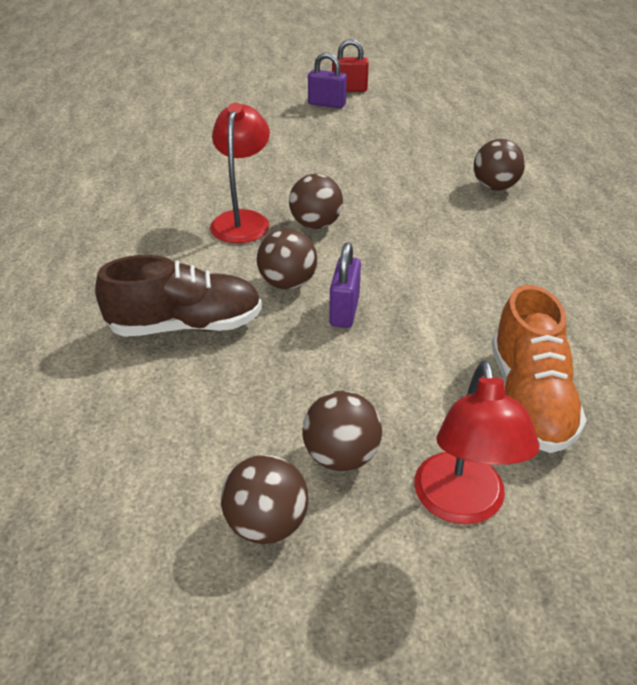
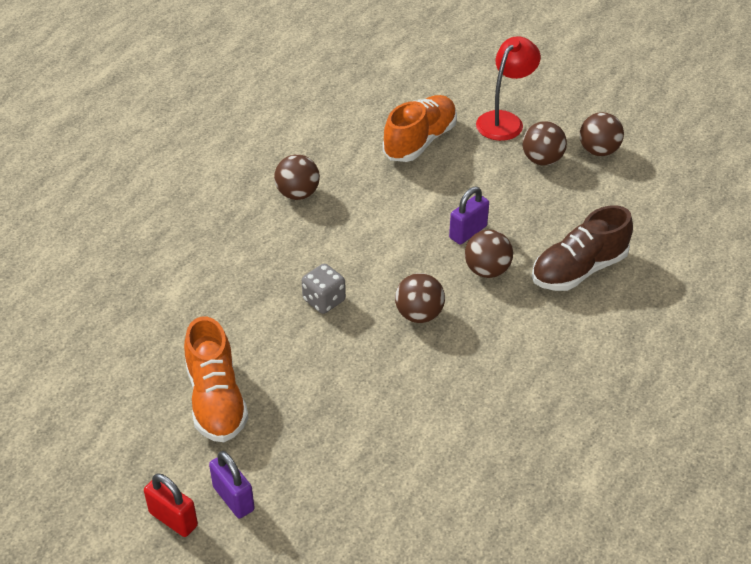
camera: 145 degrees left, 5 degrees up
brown shoe [95,255,262,337] -> brown shoe turned 60 degrees counterclockwise [532,205,633,291]
red lamp [210,103,270,243] -> none
brown ball [474,139,525,190] -> brown ball moved to [274,154,320,200]
none -> orange shoe [184,316,248,442]
none -> grey dice [302,264,346,314]

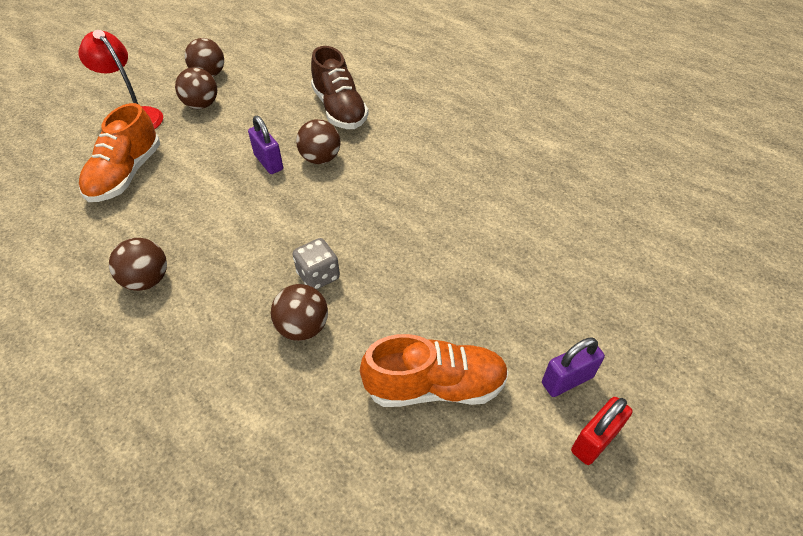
camera: 80 degrees left, 5 degrees up
orange shoe [383,95,457,162] -> orange shoe turned 120 degrees counterclockwise [79,103,160,202]
brown ball [395,273,445,323] -> brown ball moved to [271,284,328,341]

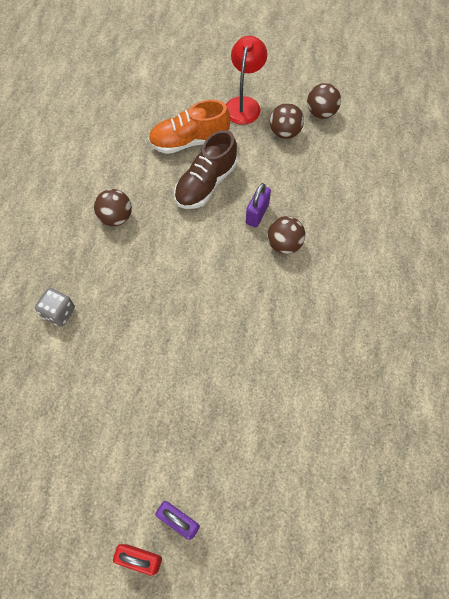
camera: 60 degrees right, 15 degrees up
brown ball [271,284,328,341] -> none
grey dice [293,238,340,290] -> grey dice moved to [35,288,75,327]
brown shoe [311,46,369,129] -> brown shoe moved to [174,130,237,209]
orange shoe [360,334,509,407] -> none

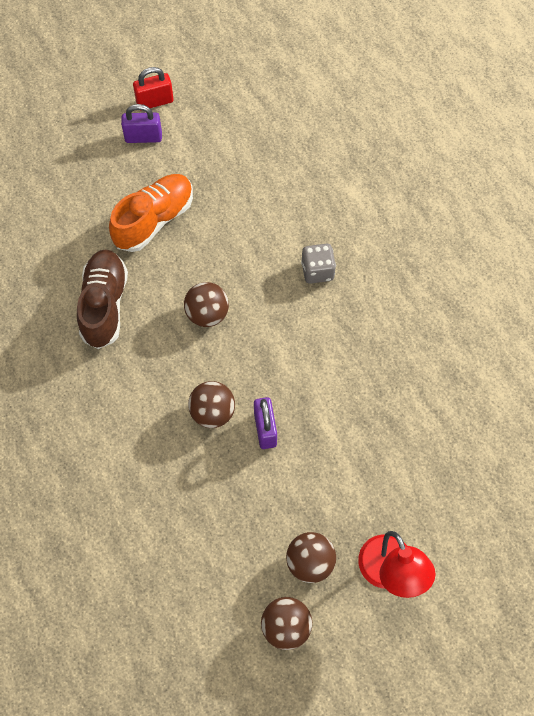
camera: 145 degrees right, 0 degrees up
grey dice [35,288,75,327] -> grey dice moved to [301,244,336,284]
brown ball [94,189,132,226] -> brown ball moved to [184,282,229,327]
orange shoe [148,100,230,154] -> orange shoe moved to [109,174,193,252]
brown shoe [174,130,237,209] -> brown shoe moved to [77,249,128,349]

